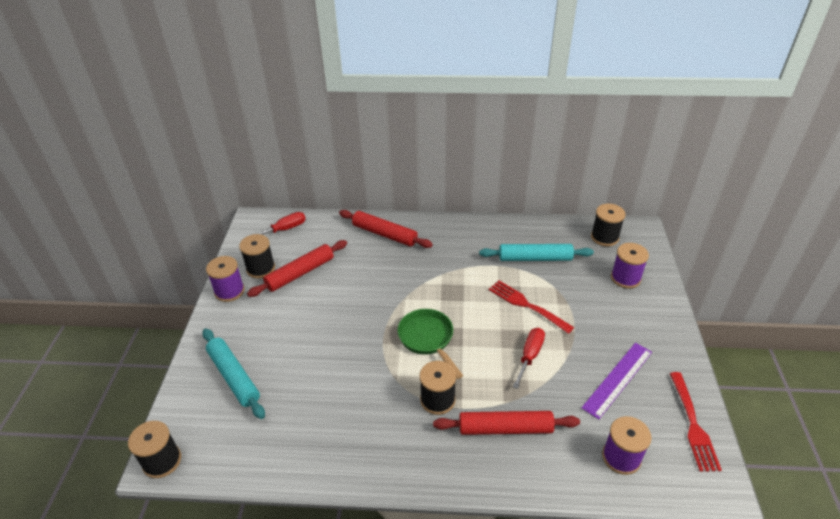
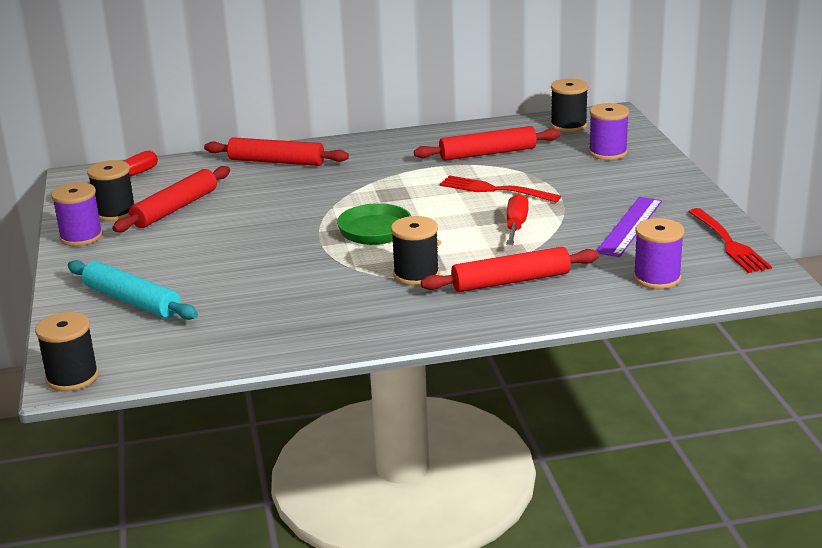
camera: 15 degrees left, 15 degrees down
turquoise rolling pin [479,244,594,261] -> red rolling pin [414,126,561,161]

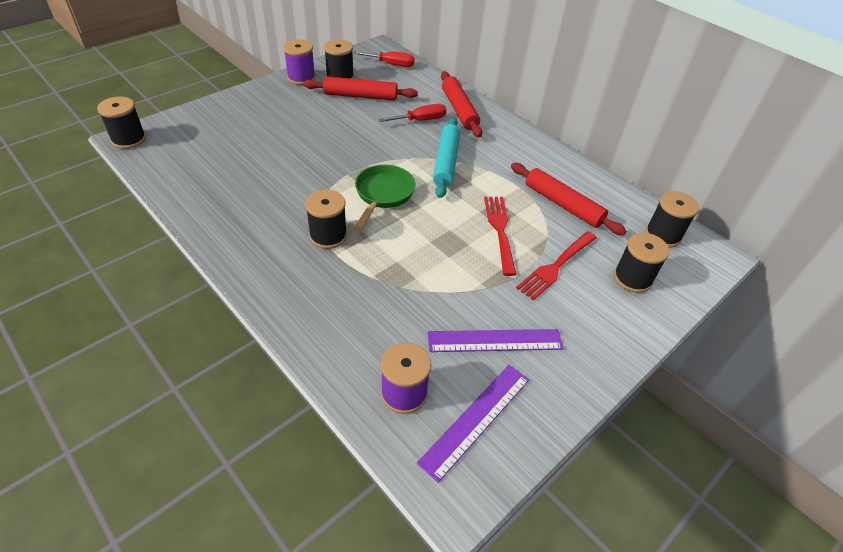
camera: 55 degrees right, 20 degrees up
turquoise rolling pin [68,260,198,320] -> turquoise rolling pin moved to [433,117,460,198]
red rolling pin [421,247,599,292] -> none
red screwdriver [506,194,529,245] -> red screwdriver moved to [379,104,447,122]
purple spool [589,103,629,160] -> black spool [614,233,670,293]
red fork [688,208,772,273] -> red fork moved to [516,231,597,301]
none -> purple ruler [417,365,529,483]

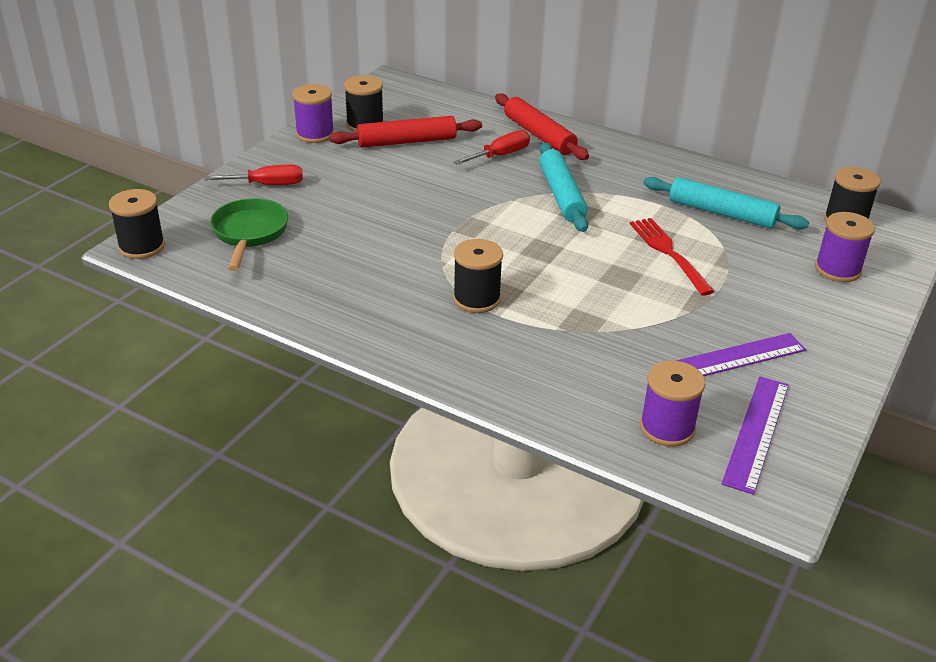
camera: 15 degrees left, 10 degrees down
red screwdriver [353,51,415,67] -> red screwdriver moved to [204,165,303,185]
green pan [354,165,415,231] -> green pan moved to [210,198,288,271]
red rolling pin [511,163,627,235] -> turquoise rolling pin [643,177,809,230]
red fork [516,231,597,301] -> none
black spool [614,233,670,293] -> purple spool [815,212,875,282]

